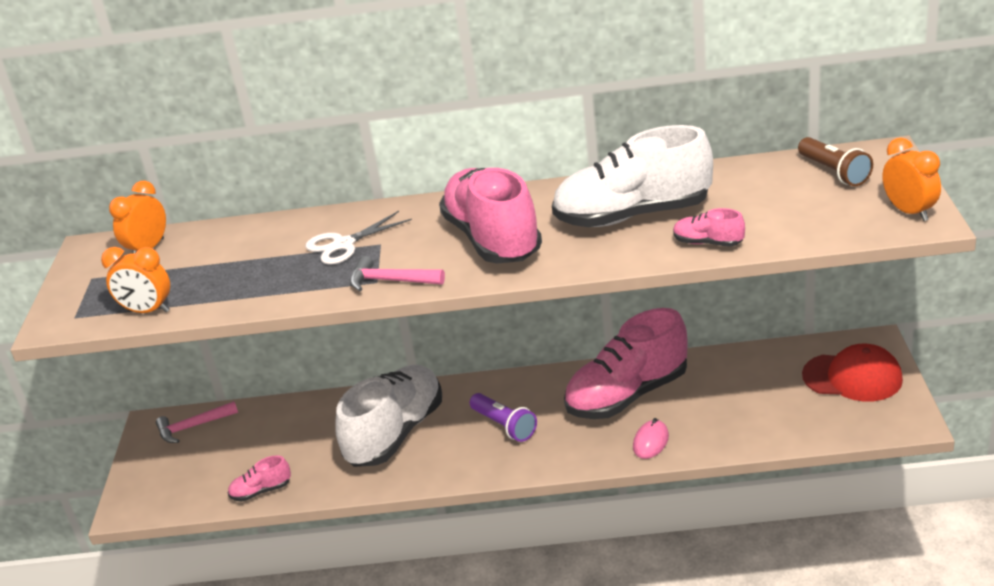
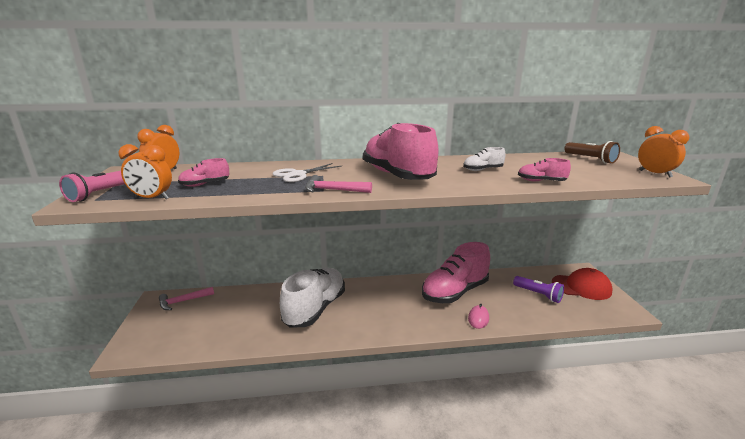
camera: 10 degrees left, 10 degrees down
pink shoe [228,455,291,502] -> pink shoe moved to [178,158,229,187]
purple flashlight [470,393,537,442] -> purple flashlight moved to [513,276,564,303]
white shoe [552,125,713,227] -> white shoe [463,147,506,171], size x0.43
none -> pink flashlight [59,171,125,202]

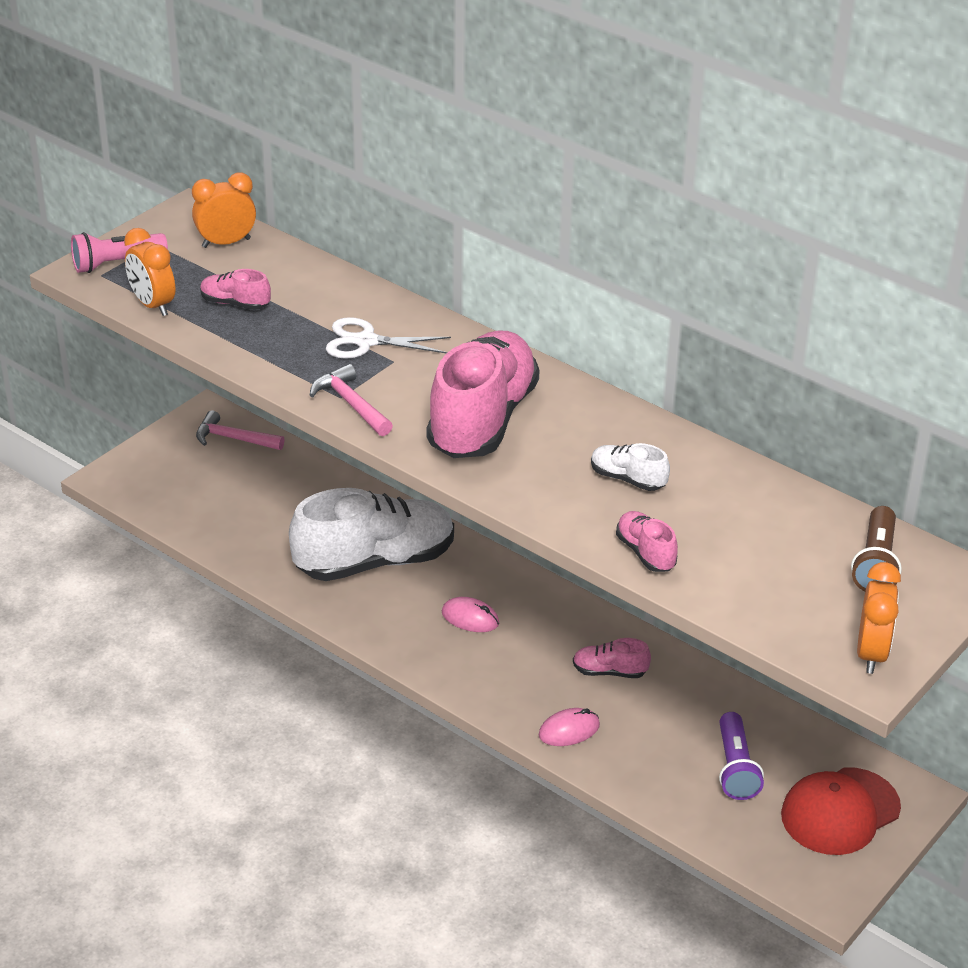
camera: 45 degrees right, 15 degrees up
pink shoe [422,242,490,303] -> pink shoe [573,638,651,678], size x0.43
red cap [552,268,613,300] -> red cap turned 90 degrees clockwise [781,767,901,855]
none -> pink mouse [442,597,499,632]

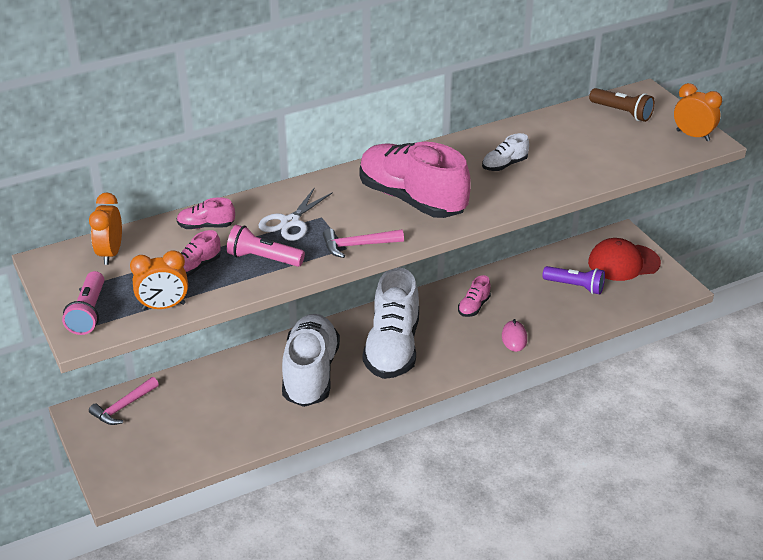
camera: 65 degrees left, 0 degrees up
pink mouse [442,597,499,632] -> white shoe [362,267,419,379]
pink shoe [616,511,678,572] -> pink shoe moved to [177,197,235,229]
red cap [781,767,901,855] -> red cap turned 90 degrees clockwise [588,238,661,281]
none -> pink flashlight [227,225,305,267]

